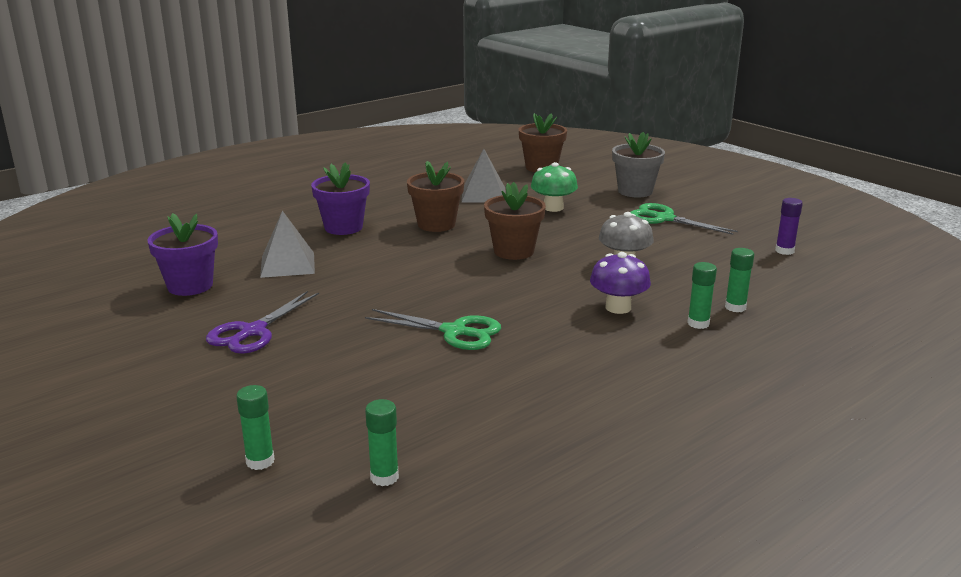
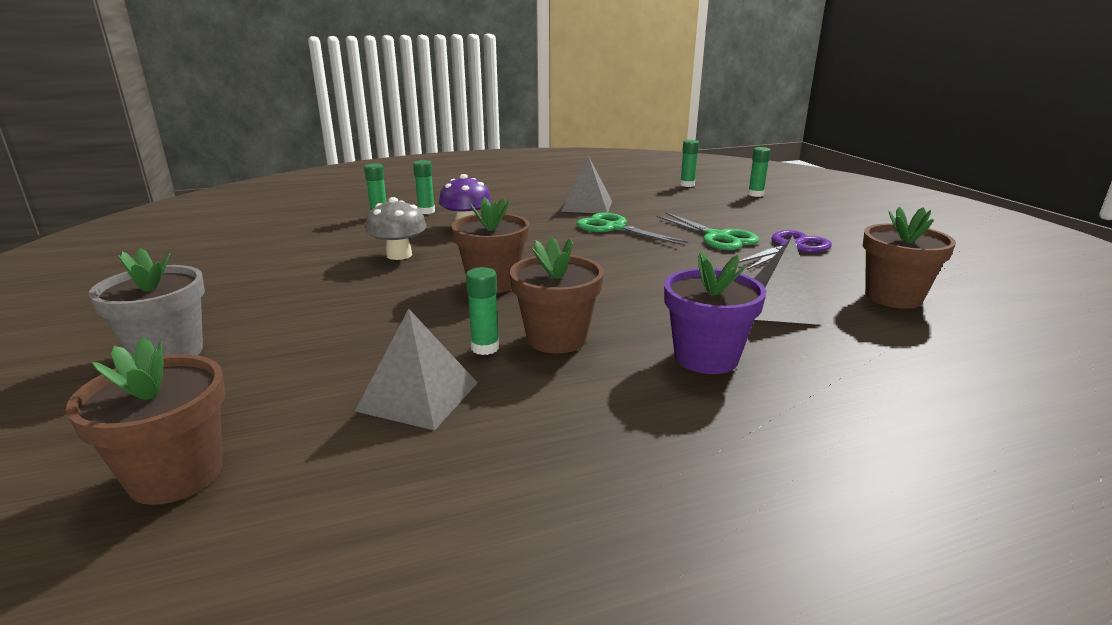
camera: 160 degrees left, 0 degrees up
purple flower pot [147,213,218,296] -> brown flower pot [863,207,956,309]
green mushroom [531,162,578,212] -> none
green scissors [630,203,738,235] -> green scissors moved to [656,212,760,250]
purple glue stick [775,198,803,255] -> none
none -> green glue stick [466,267,499,355]
none -> grey pyramid [561,156,612,213]

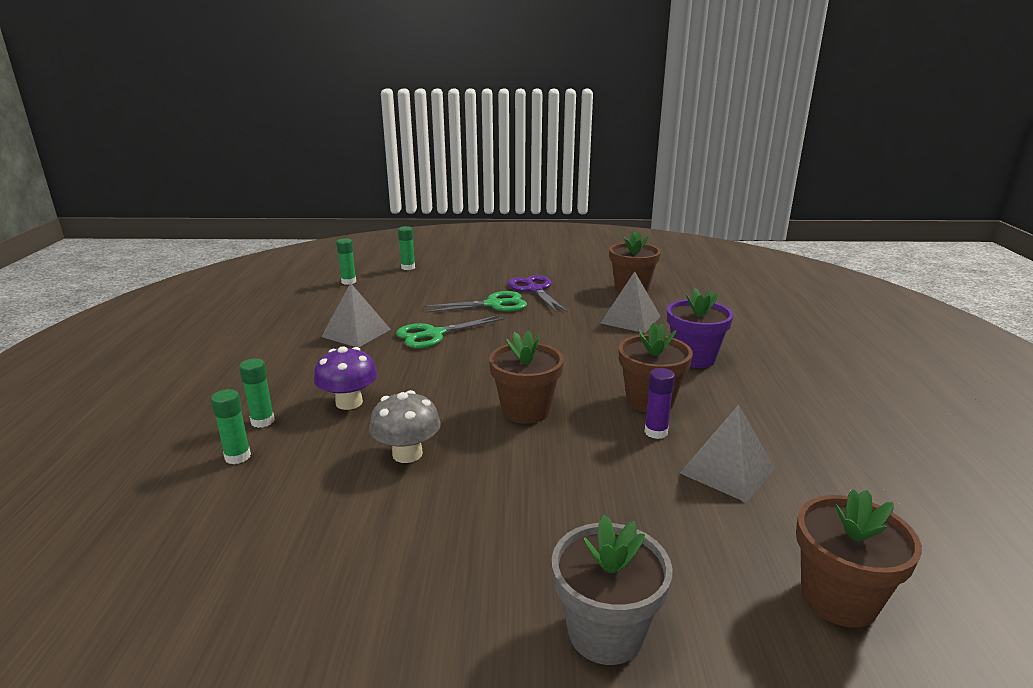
camera: 70 degrees left, 0 degrees up
green glue stick [466,267,499,355] -> purple glue stick [645,368,675,439]

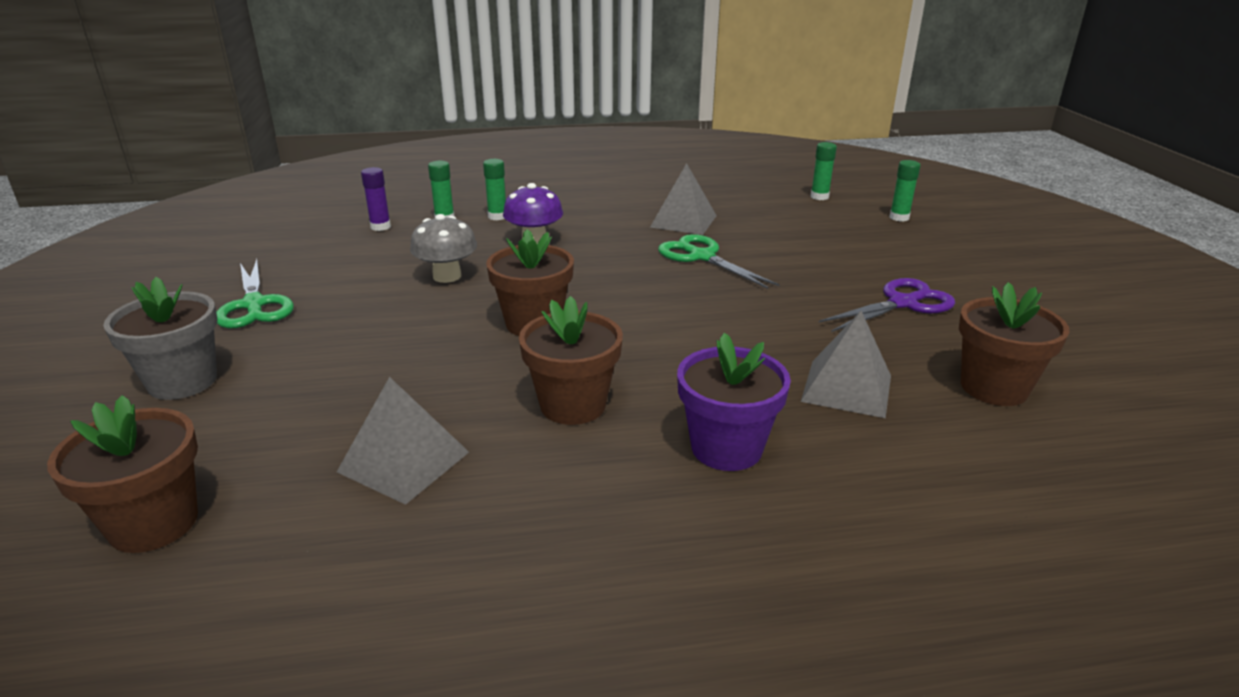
camera: 80 degrees right, 5 degrees up
green scissors [423,291,527,313] -> green scissors moved to [216,259,294,328]
purple glue stick [645,368,675,439] -> purple glue stick moved to [361,167,391,231]

